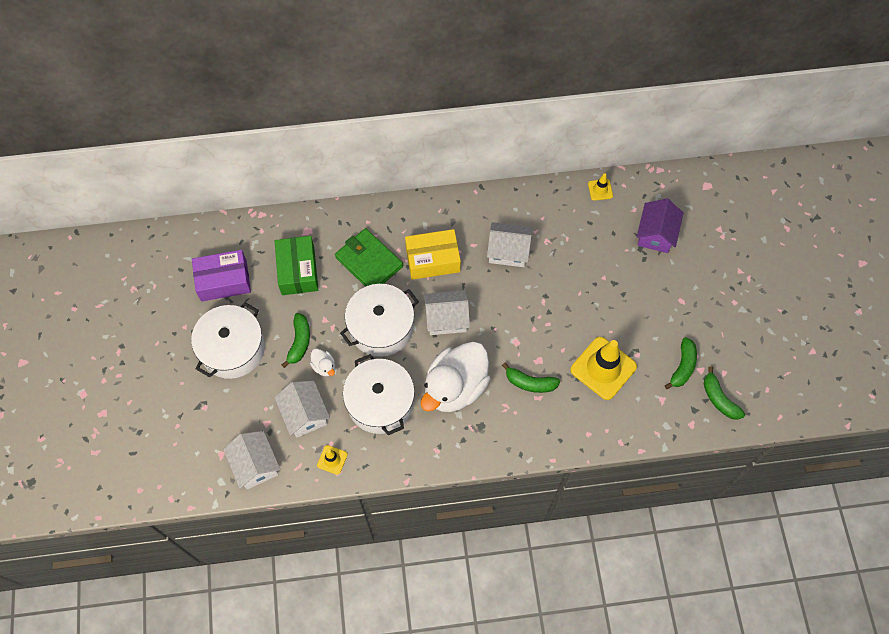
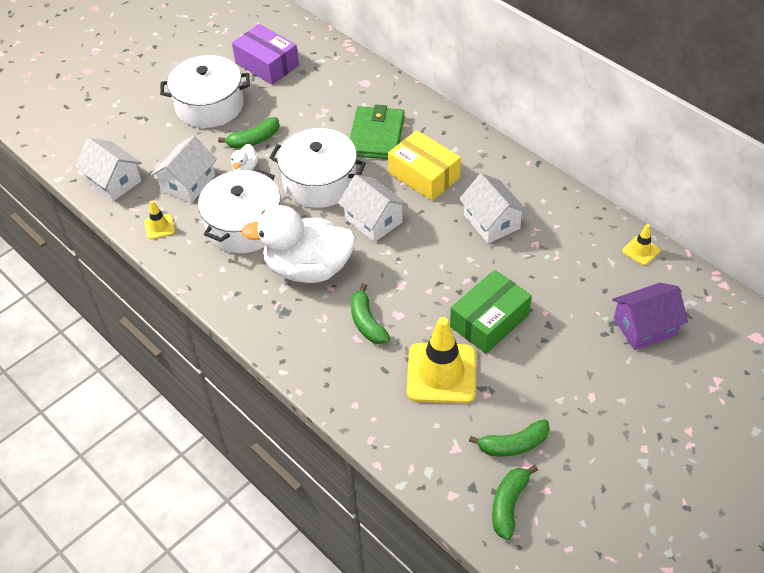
camera: 55 degrees right, 15 degrees down
white house [223,431,280,490] -> white house turned 75 degrees counterclockwise [75,138,142,201]
green box [275,236,318,295] -> green box moved to [450,270,532,354]

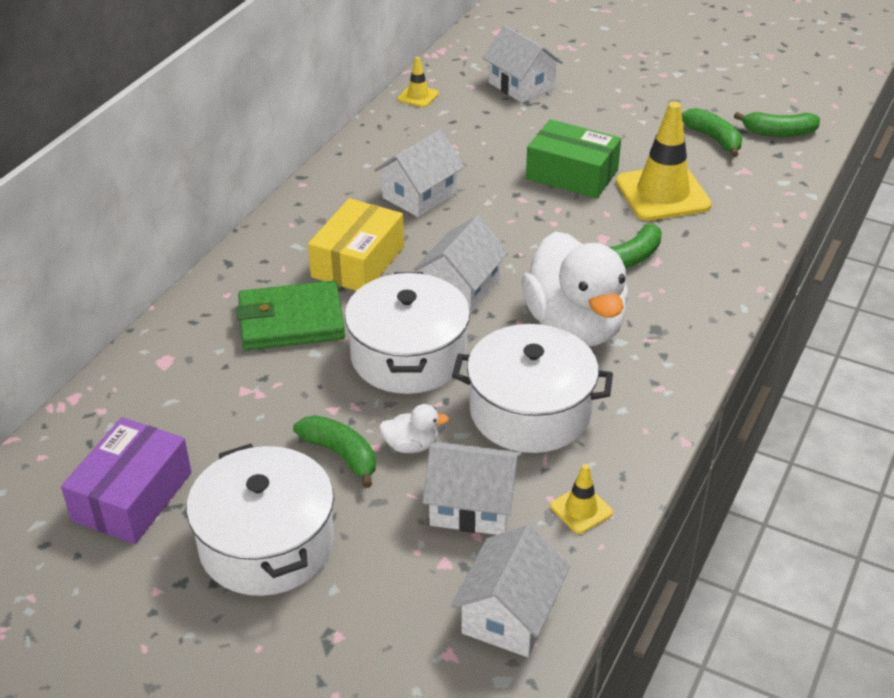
camera: 110 degrees left, 10 degrees down
purple house [612,283,688,350] -> white house [483,25,563,103]

